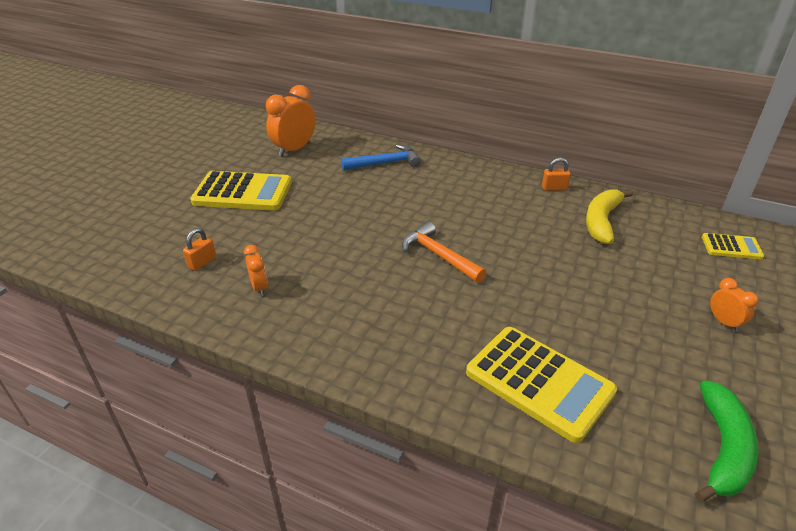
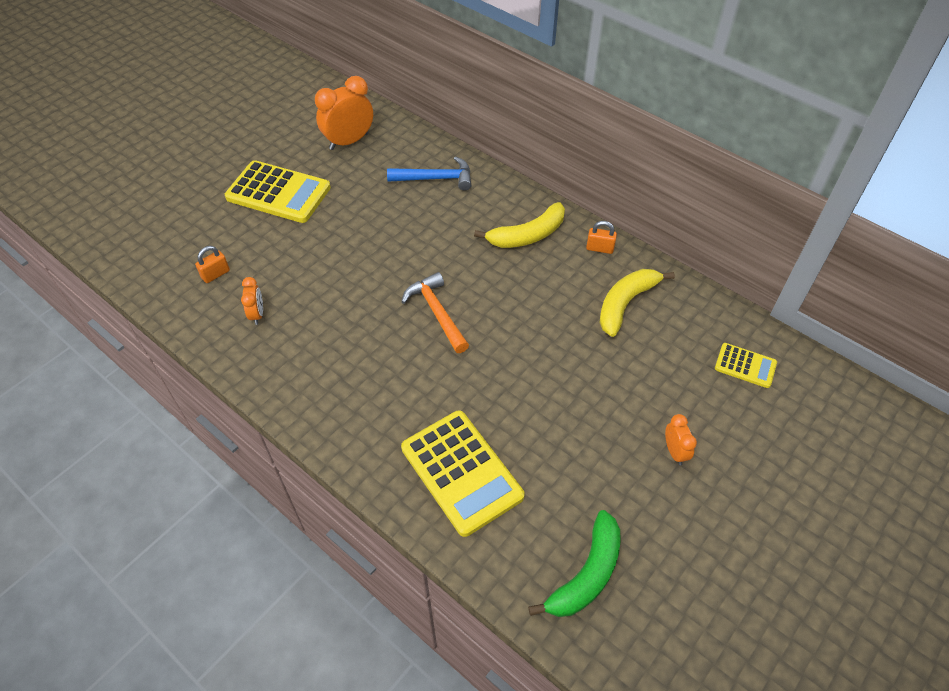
camera: 15 degrees right, 15 degrees up
none -> yellow banana [474,202,565,248]

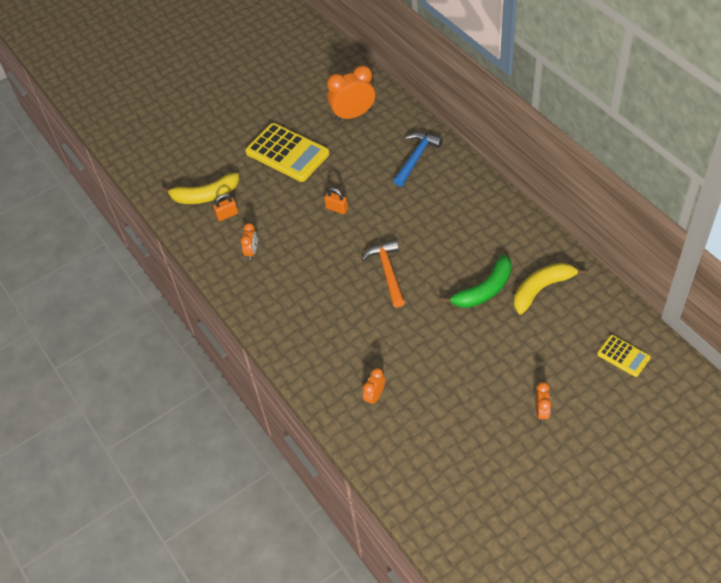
camera: 20 degrees right, 0 degrees up
blue hammer [387,156,471,191] -> blue hammer turned 75 degrees counterclockwise [393,132,443,186]
yellow calculator [401,411,525,537] -> orange clock [363,368,385,406]
yellow banana [474,202,565,248] -> yellow banana moved to [161,173,239,204]
green banana [528,510,621,617] -> green banana moved to [441,254,512,308]
orange padlock [586,221,617,254] -> orange padlock moved to [324,187,348,214]

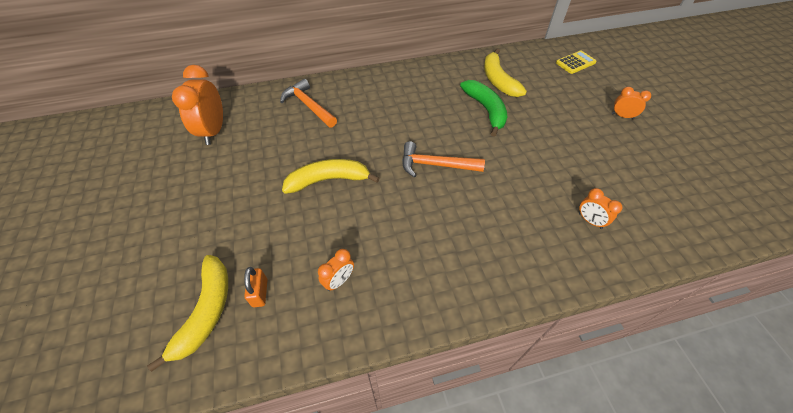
camera: 75 degrees left, 0 degrees up
orange clock [240,223,258,260] -> orange clock turned 105 degrees clockwise [318,249,354,291]
yellow calculator [245,123,329,182] -> none
orange padlock [324,187,348,214] -> yellow banana [282,159,379,194]
blue hammer [393,132,443,186] -> orange hammer [280,79,337,128]

